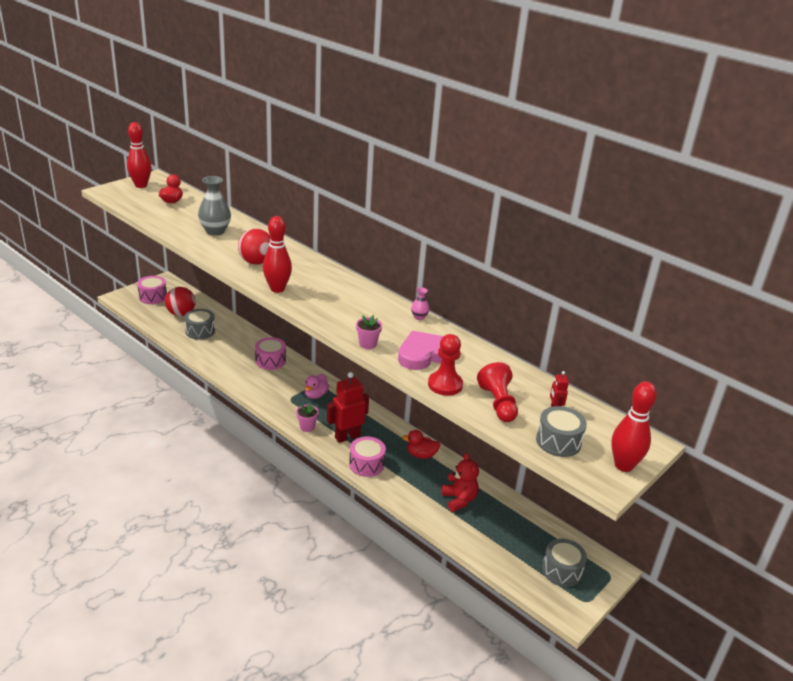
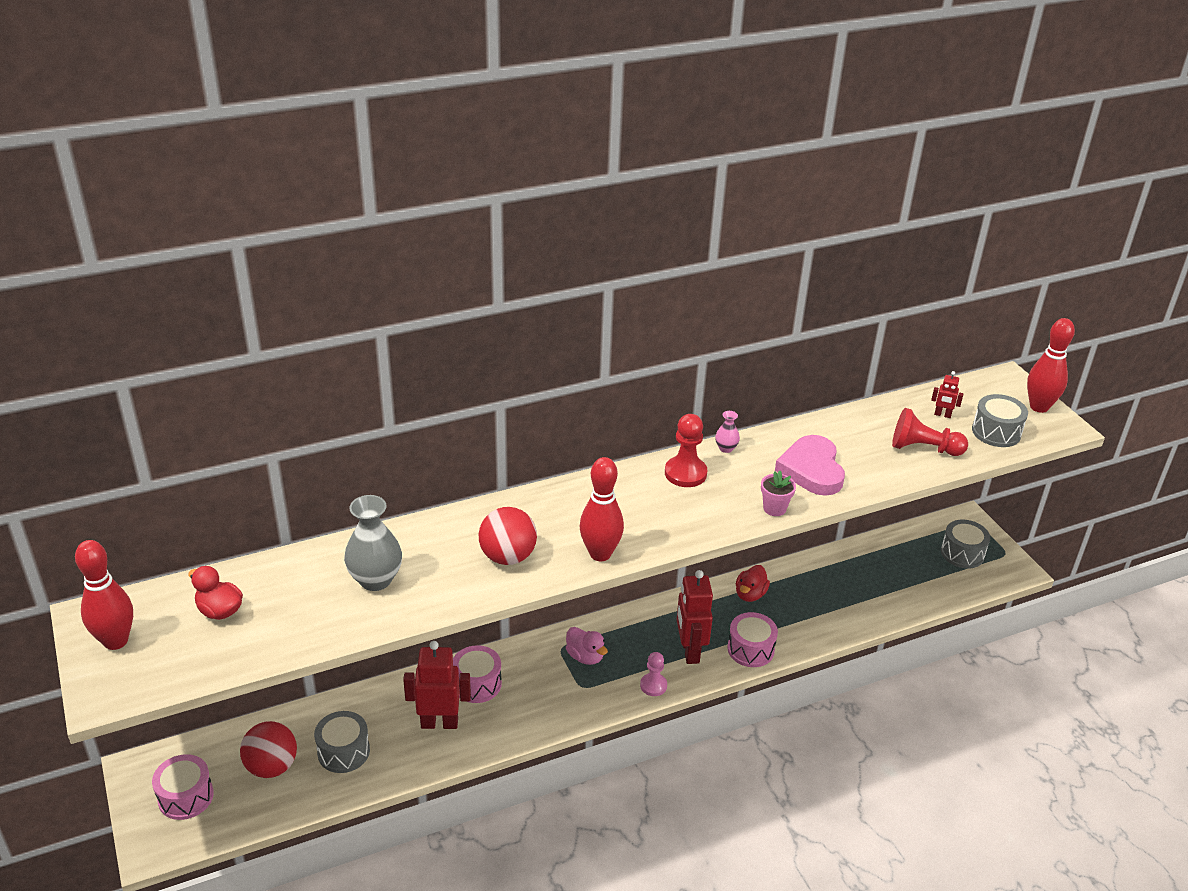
camera: 65 degrees left, 5 degrees up
pink flower pot [296,403,319,432] -> pink pawn [640,652,667,696]
red pawn [428,334,463,396] -> red pawn moved to [665,414,707,487]
red teddy bear [442,453,479,512] -> none
none -> red robot [403,641,471,729]

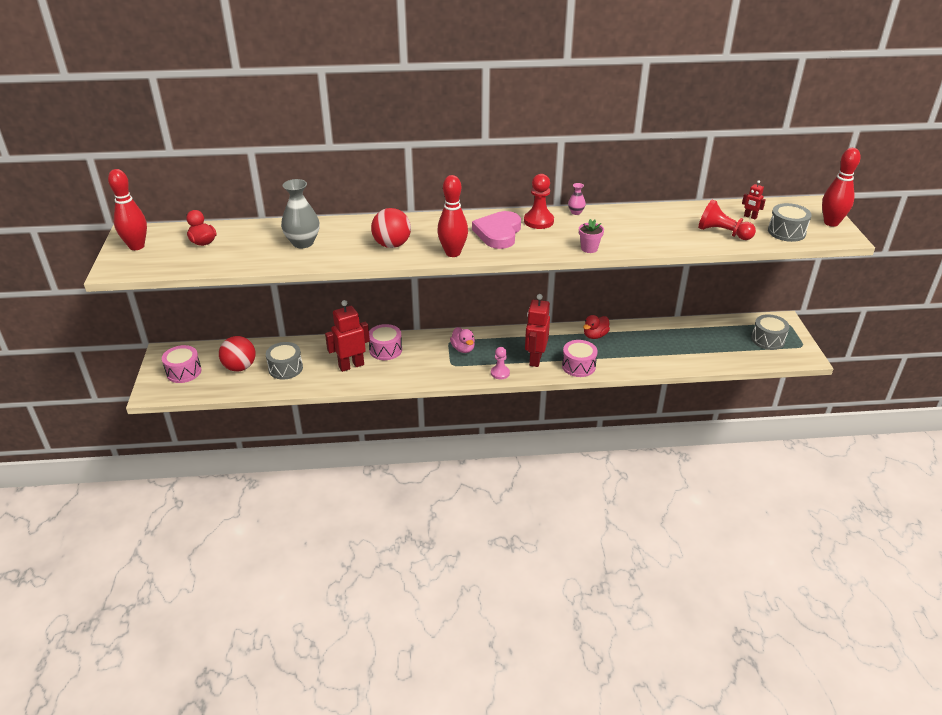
camera: 20 degrees right, 0 degrees up
red robot [403,641,471,729] -> red robot turned 45 degrees counterclockwise [325,300,370,372]
pink heart [775,435,845,496] -> pink heart moved to [472,211,521,249]

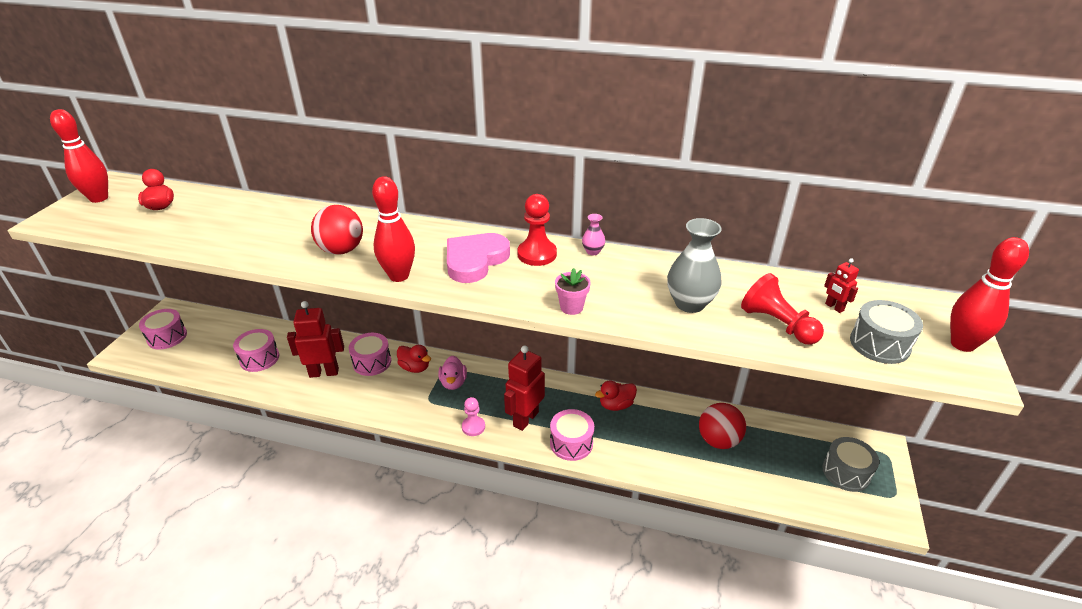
camera: 20 degrees right, 0 degrees up
red ball [219,336,256,371] -> red ball moved to [699,403,746,449]
grey drum [266,342,303,379] -> pink drum [233,329,279,372]
grey vase [281,179,320,248] -> grey vase moved to [667,218,722,313]
none -> red duck [397,345,431,373]

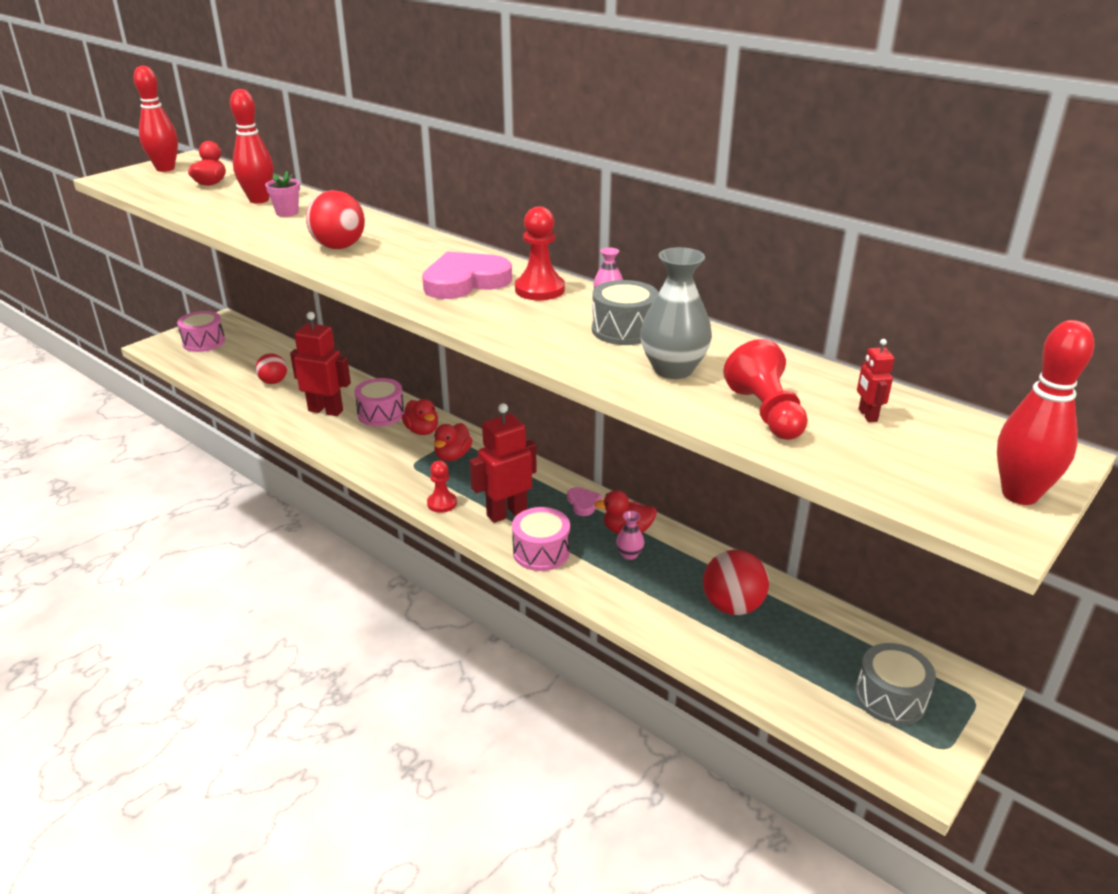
camera: 25 degrees right, 5 degrees down
pink drum [233,329,279,372] -> red ball [255,353,287,384]
red bowling pin [372,176,415,282] -> red bowling pin moved to [230,89,274,204]
pink duck [438,355,467,390] -> red duck [434,423,472,461]
pink pawn [462,397,485,436] -> red pawn [427,461,457,513]
pink flower pot [555,268,591,315] -> pink flower pot moved to [265,171,300,217]
grey drum [850,300,923,364] -> grey drum moved to [592,280,659,345]
none -> pink heart [567,487,602,516]
none -> pink vase [616,511,645,560]

